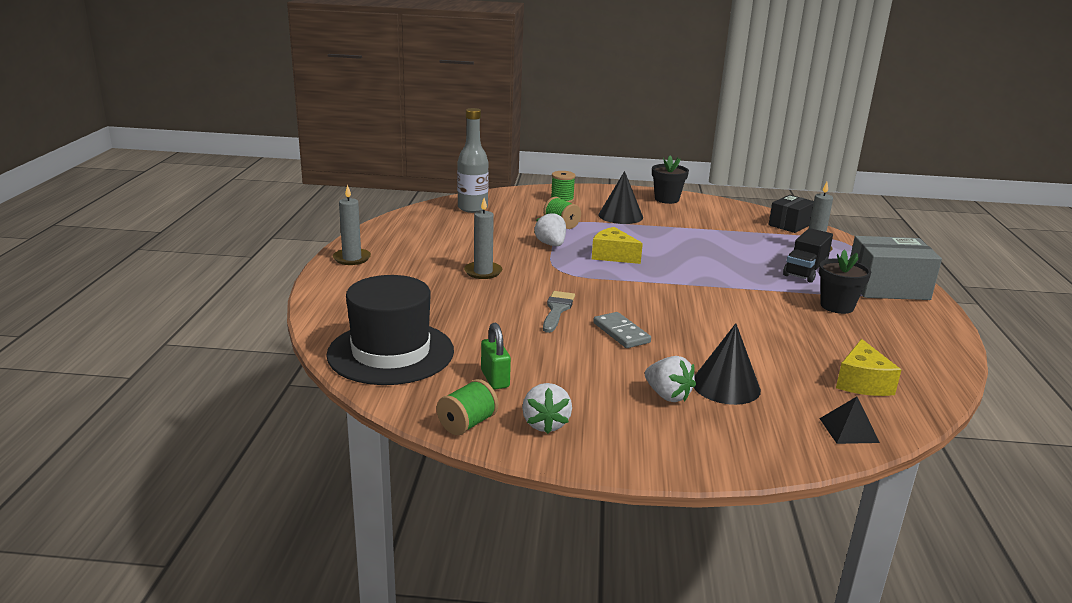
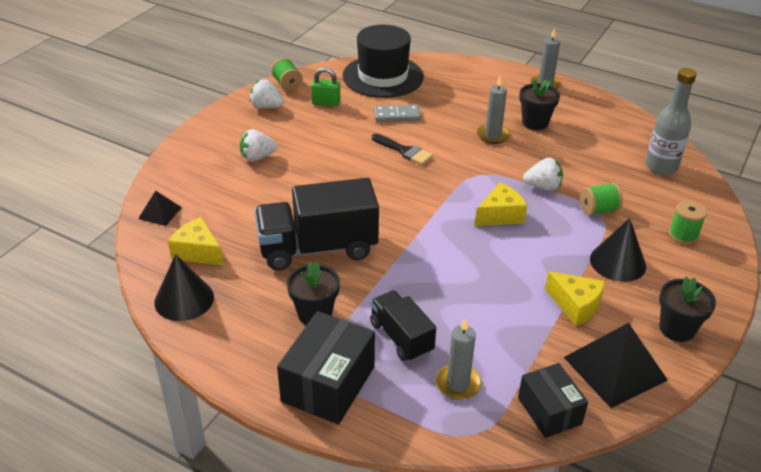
camera: 115 degrees right, 15 degrees up
grey brush [543,291,575,333] -> black brush [372,134,433,165]
grey domino [593,312,651,348] -> grey domino moved to [374,105,421,122]
black cone [694,323,761,405] -> black cone moved to [154,254,214,321]
grey box [850,236,942,300] -> black box [277,311,375,424]
none -> black truck [254,178,379,271]
none -> black flower pot [519,79,560,130]
none -> yellow cheese [545,271,605,326]
none -> black pyramid [564,323,668,408]

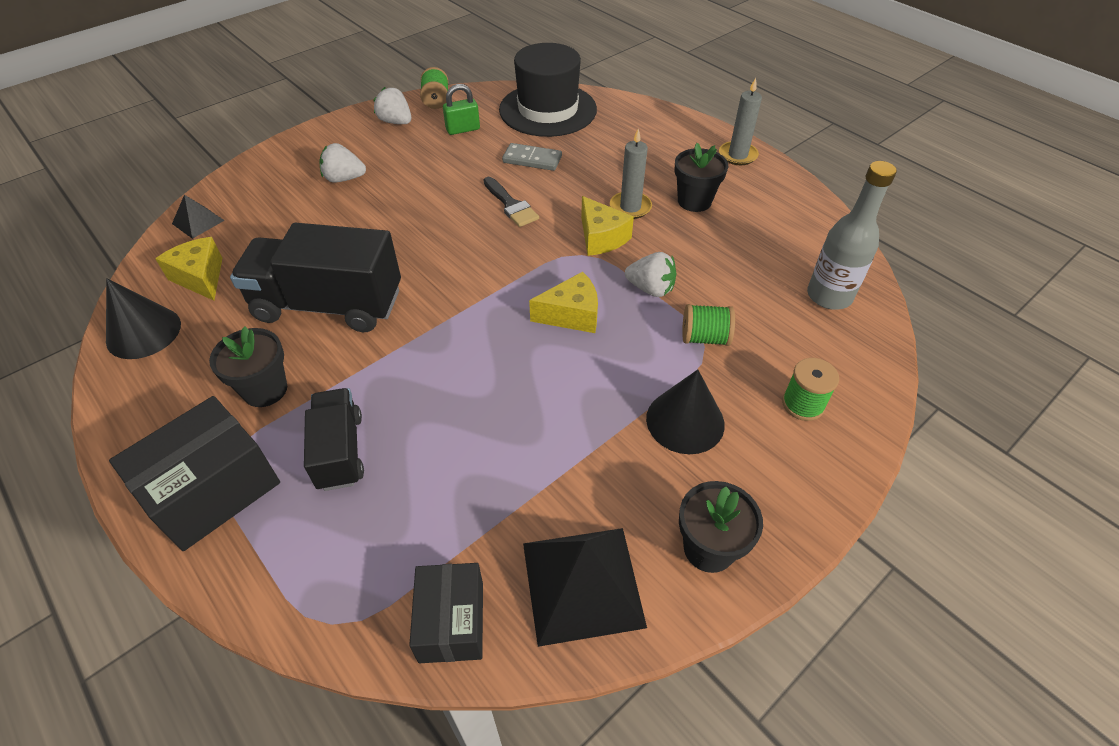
camera: 20 degrees right, 10 degrees up
green padlock [311,67,340,106] -> green padlock turned 45 degrees counterclockwise [443,84,480,135]
grey candle [435,318,482,400] -> none
yellow cheese [545,271,605,326] -> yellow cheese moved to [581,196,634,256]

